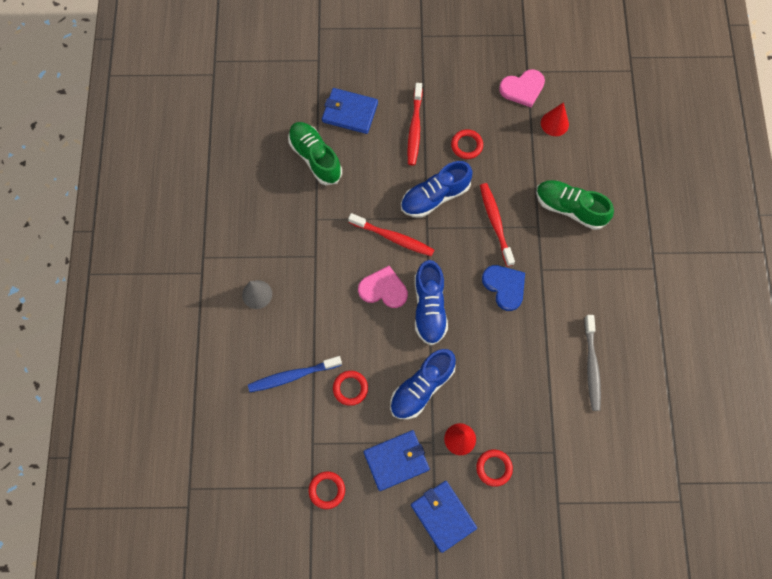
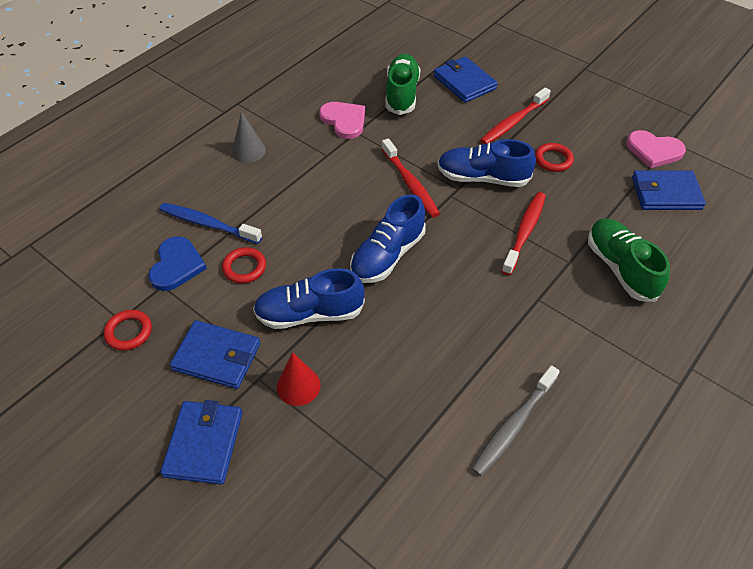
camera: 40 degrees right, 20 degrees down
pink heart [358,266,408,308] -> pink heart moved to [319,102,365,139]
red ring [476,450,513,487] -> none
blue heart [482,265,525,311] -> blue heart moved to [148,236,207,291]
red cone [541,102,569,136] -> blue wallet [632,170,706,210]

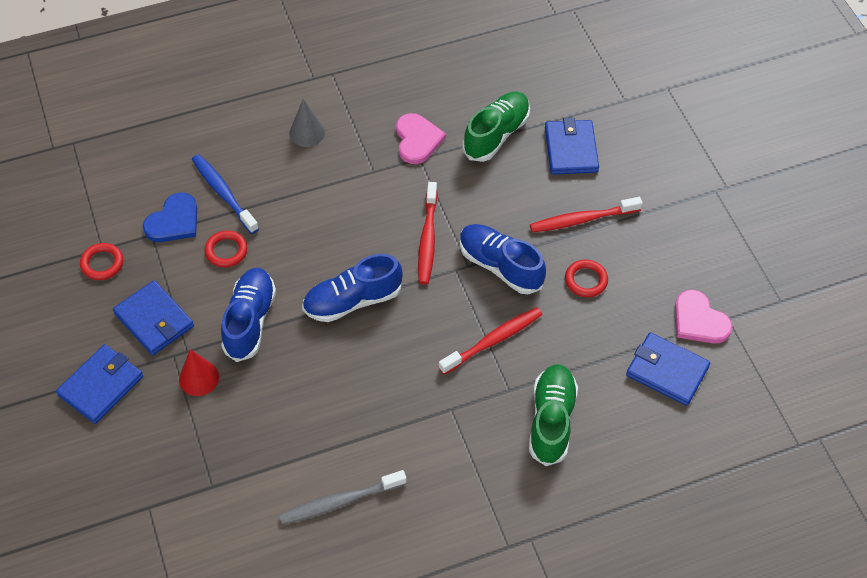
camera: 30 degrees right, 5 degrees up
blue shoe [253,268,365,329] -> blue shoe turned 75 degrees clockwise [221,268,276,362]

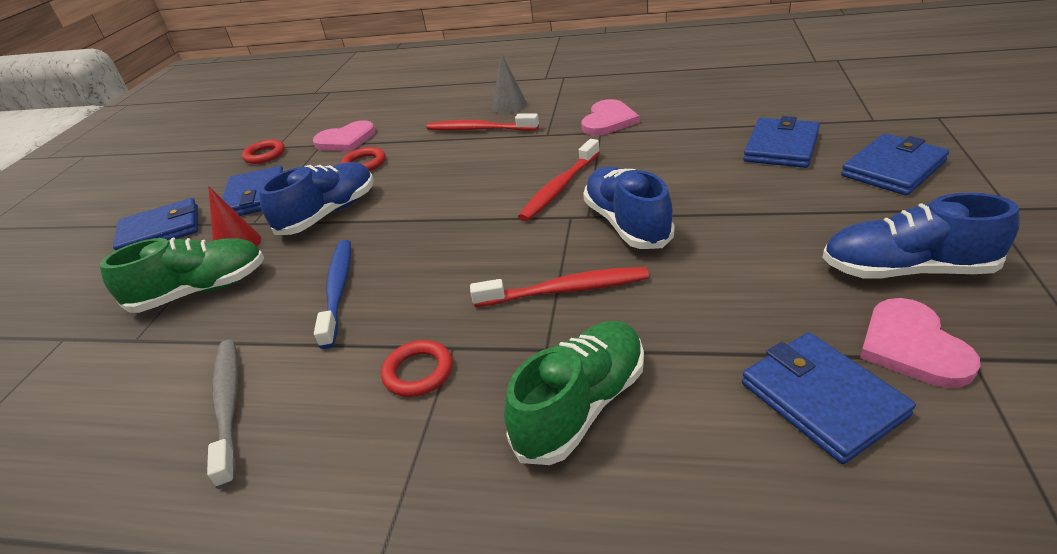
camera: 35 degrees right, 20 degrees down
blue heart [143,192,197,242] -> pink heart [313,120,375,151]
blue toothbrush [192,154,259,234] -> blue toothbrush moved to [314,240,351,349]
grey toothbrush [279,470,407,525] -> grey toothbrush turned 60 degrees clockwise [207,340,239,489]
blue shoe [302,254,403,322] -> blue shoe moved to [822,193,1020,279]
green shoe [463,92,530,162] -> green shoe moved to [99,237,264,313]
red toothbrush [530,197,643,233] -> red toothbrush moved to [426,113,539,131]
red ring [565,260,608,297] -> red ring moved to [381,340,453,397]
none -> blue wallet [841,134,949,195]

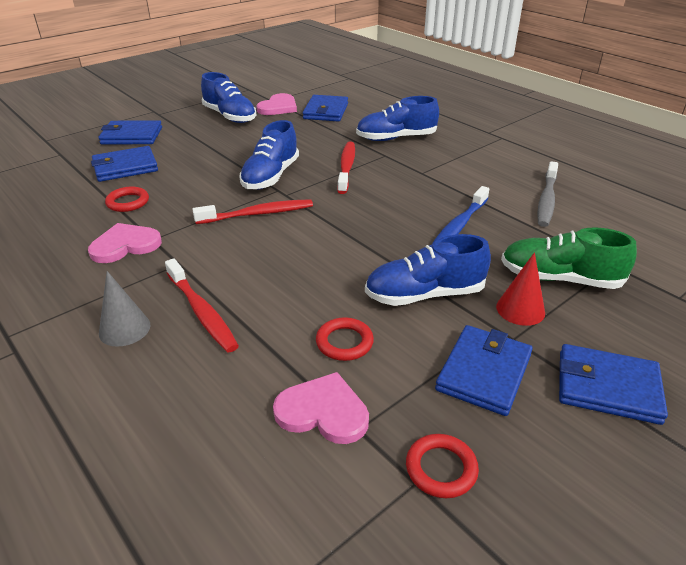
camera: 145 degrees left, 0 degrees up
red ring [381,340,453,397] -> red ring moved to [105,187,149,212]
red toothbrush [470,267,649,307] -> red toothbrush turned 60 degrees clockwise [337,141,355,194]
green shoe [504,321,644,465] -> blue shoe [356,96,439,141]

